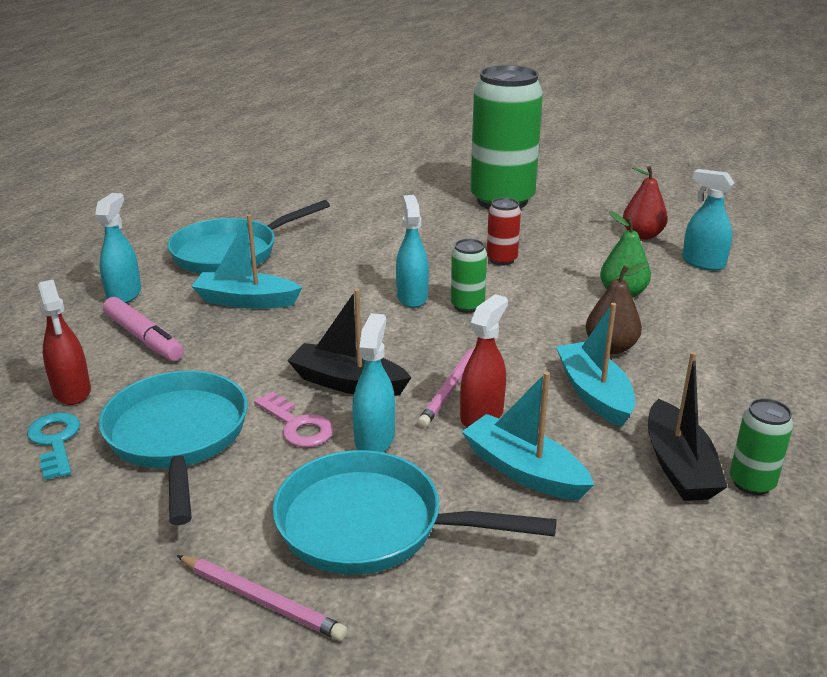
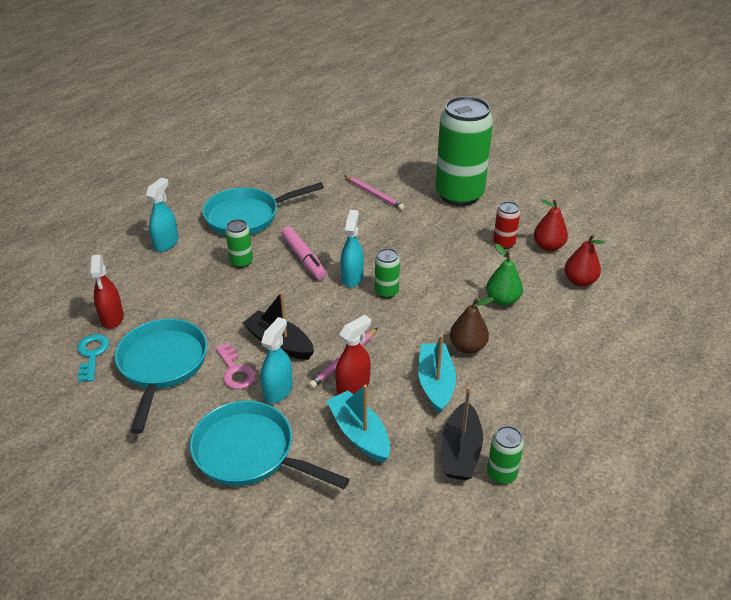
camera: 15 degrees right, 10 degrees up
pink marker [103,297,184,361] -> pink marker moved to [281,226,326,280]
pink pencil [177,555,347,641] -> pink pencil moved to [344,175,405,210]
turquoise boat [191,214,303,309] -> green can [225,219,253,268]
red can [487,197,521,266] -> red can moved to [493,201,520,249]
turquoise spray bottle [682,169,734,271] -> red pear [564,235,605,287]

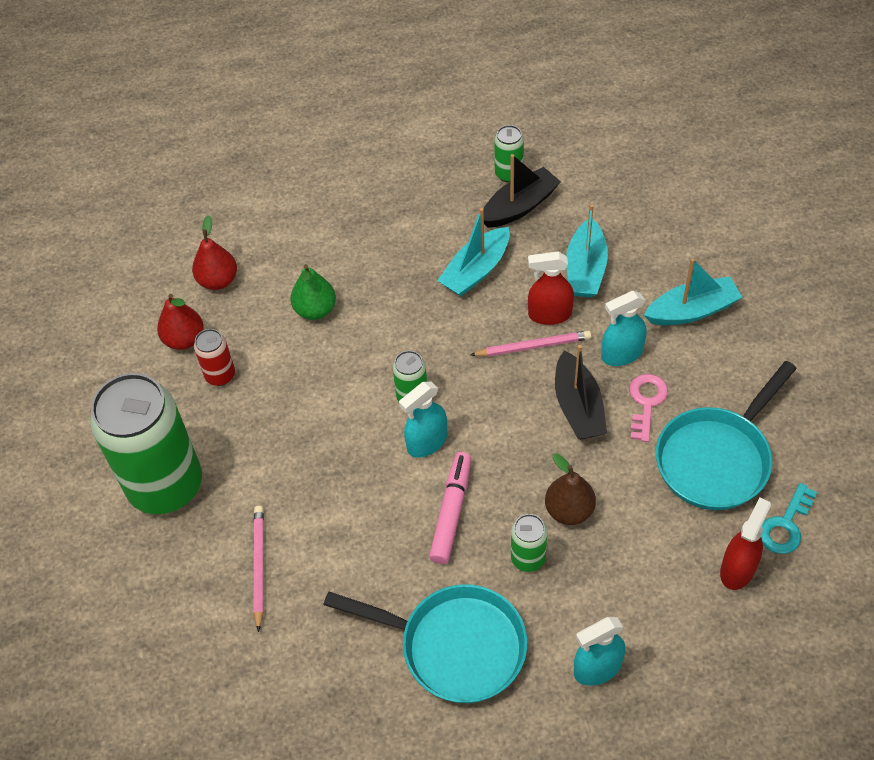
camera: 135 degrees left, 15 degrees up
turquoise pan [190,401,350,489] -> turquoise boat [644,258,742,325]
brown pear [450,297,494,354] -> brown pear moved to [545,453,596,525]

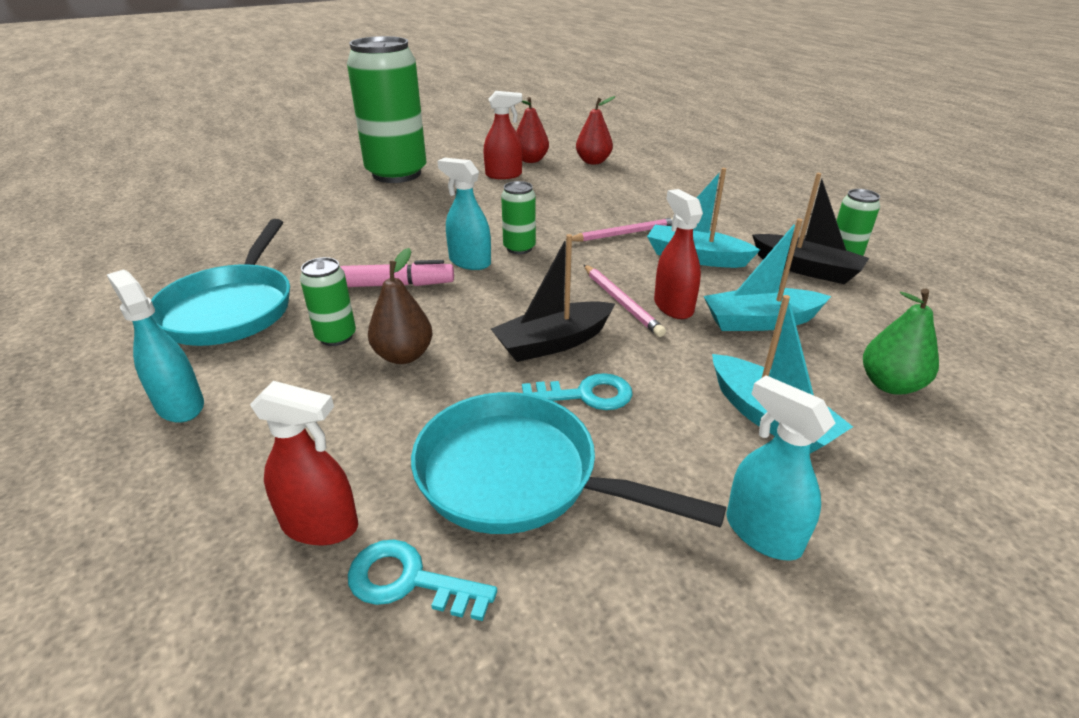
camera: 70 degrees right, 20 degrees down
red can [194,329,235,386] -> red spray bottle [484,91,522,179]
pink pencil [254,506,264,632] -> pink pencil moved to [572,217,673,242]
green pear [291,264,336,320] -> green pear moved to [863,289,939,395]
turquoise spray bottle [601,291,646,366] -> turquoise spray bottle moved to [726,375,836,561]
pink key [629,374,668,442] -> turquoise key [522,373,633,410]

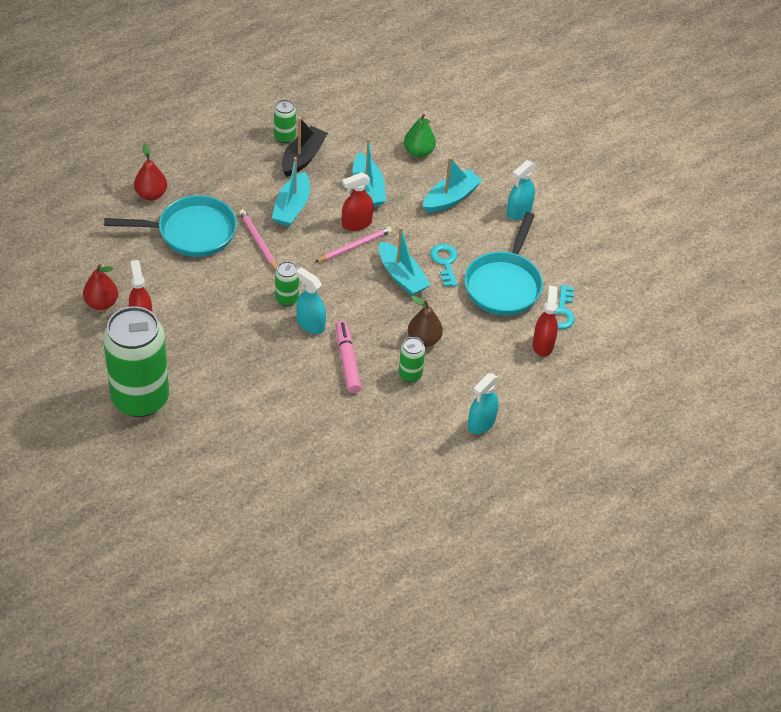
camera: 100 degrees left, 15 degrees up
turquoise pan [151,219,290,346] -> turquoise pan moved to [104,195,237,257]
turquoise spray bottle [437,158,491,270] -> turquoise spray bottle turned 105 degrees clockwise [296,267,326,334]
black boat [491,234,615,362] -> turquoise boat [379,227,431,296]
red pear [576,96,615,165] -> red pear moved to [134,143,167,200]

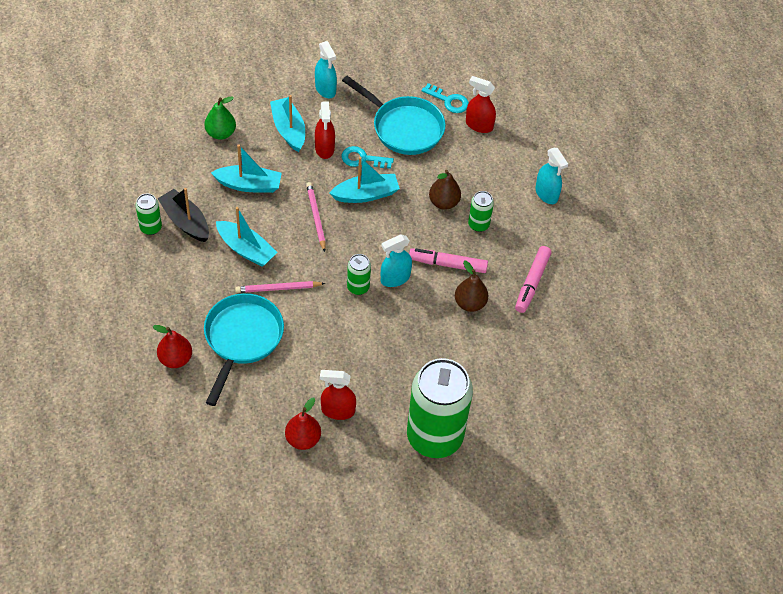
camera: 70 degrees left, 5 degrees up
red spray bottle [342,172,373,231] -> red spray bottle moved to [315,101,335,159]
none -> brown pear [455,261,488,312]
none -> pink marker [515,246,551,313]

